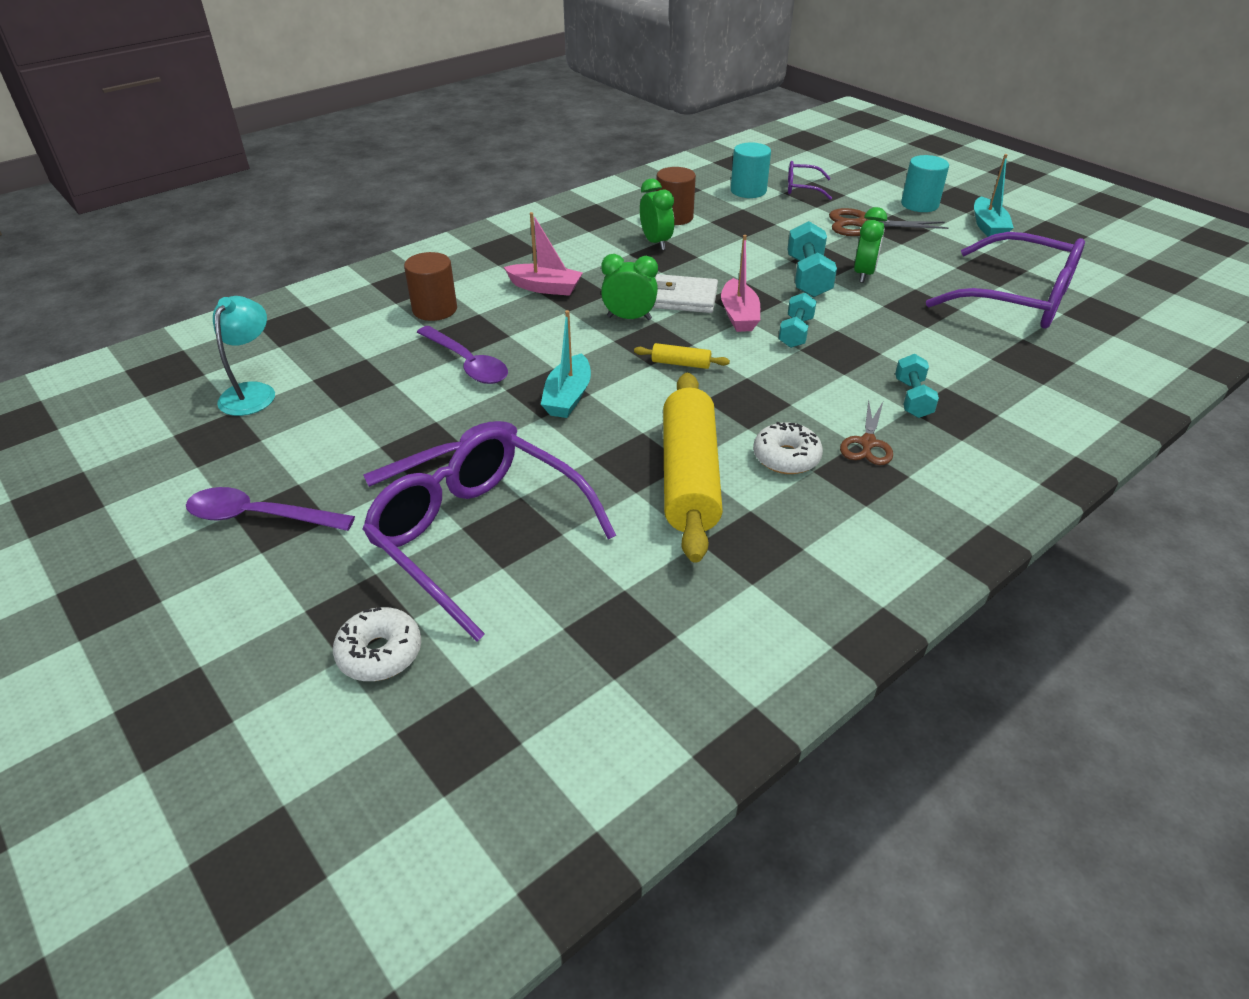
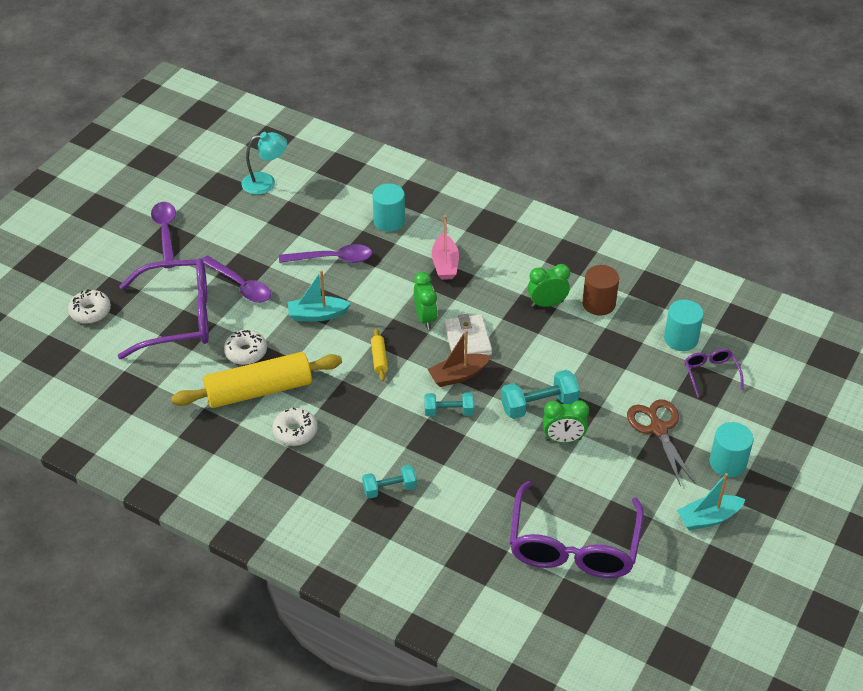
camera: 70 degrees right, 5 degrees up
purple glasses [362,427,616,642] -> purple glasses turned 60 degrees clockwise [118,258,209,359]
brown cylinder [404,252,457,321] -> turquoise cylinder [372,184,405,232]
purple spoon [417,326,508,384] -> purple spoon turned 120 degrees counterclockwise [279,244,372,263]
green clock [640,179,674,250] -> green clock turned 150 degrees counterclockwise [528,264,570,307]
pink boat [721,235,760,332] -> brown boat [428,329,491,387]
brown scissors [840,400,893,465] -> none
none -> white donut [224,330,267,365]

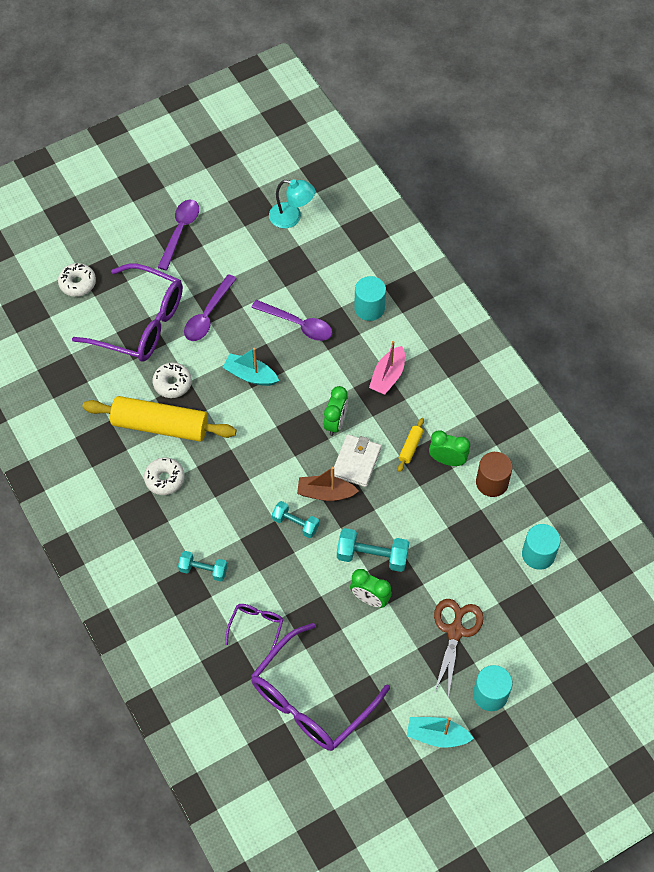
camera: 30 degrees right, 15 degrees up
purple spoon [202,255,271,303] -> purple spoon turned 45 degrees clockwise [184,274,237,341]
yellow rolling pin [371,329,388,381] -> yellow rolling pin moved to [398,418,424,472]
purple glasses [685,349,743,398] -> purple glasses moved to [225,604,284,652]

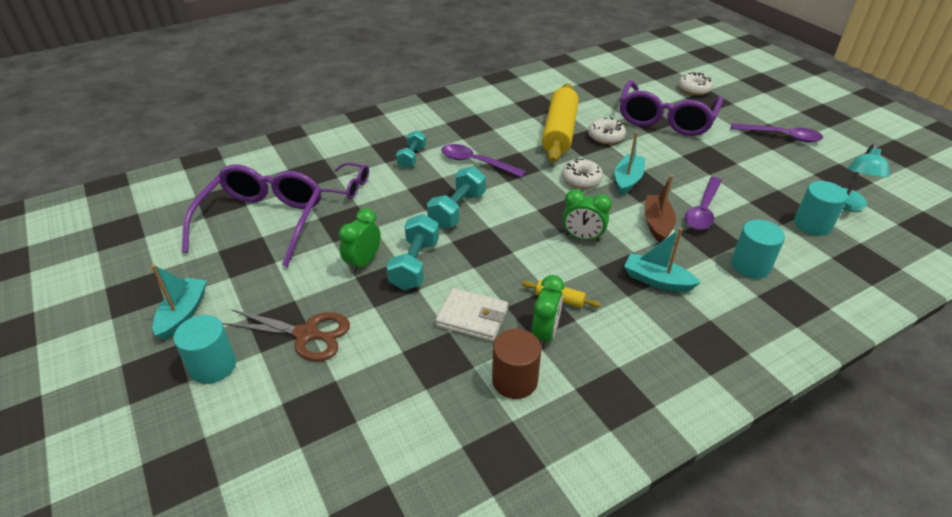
camera: 90 degrees right, 20 degrees down
white donut [144,457,184,495] -> white donut moved to [562,158,603,189]
purple spoon [184,274,237,341] -> purple spoon moved to [441,144,526,178]
purple glasses [251,623,390,751] -> purple glasses turned 60 degrees clockwise [182,164,321,267]
turquoise dumbbell [272,501,319,538] -> turquoise dumbbell [427,166,486,229], size x1.50
brown boat [297,467,359,501] -> brown boat moved to [645,175,676,243]
white wallet [334,434,381,487] -> white wallet moved to [435,288,508,342]
pink boat [369,341,405,395] -> turquoise boat [624,228,701,292]
turquoise cylinder [522,524,561,570] -> turquoise cylinder moved to [794,181,848,236]

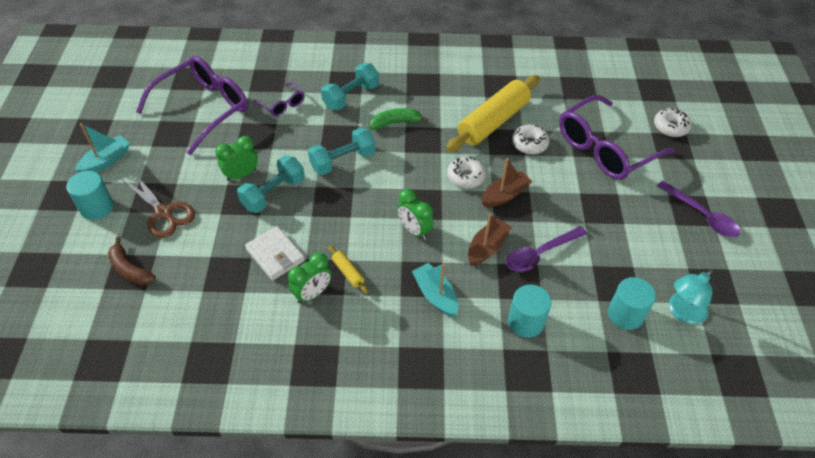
camera: 30 degrees right, 10 degrees up
turquoise dumbbell [396,130,426,168] -> turquoise dumbbell [321,63,379,110], size x1.50
purple spoon [441,144,526,178] -> green banana [370,108,429,130]
brown cylinder [492,329,541,399] -> none
turquoise boat [615,132,645,195] -> brown boat [481,158,533,207]
none -> brown banana [108,237,156,286]

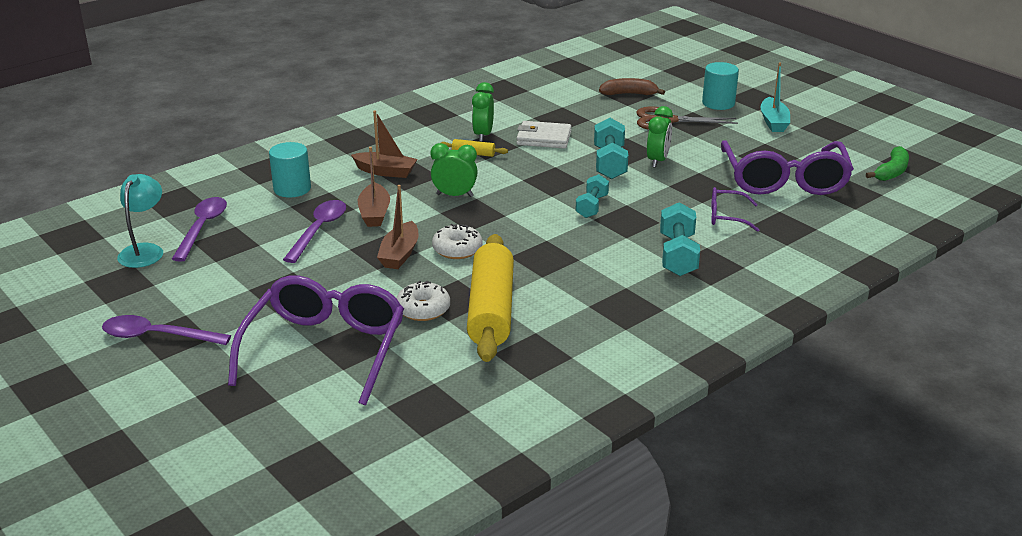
camera: 140 degrees right, 20 degrees down
turquoise dumbbell [308,127,375,175] -> turquoise dumbbell [575,174,609,218], size x0.67
green banana [370,108,429,130] -> green banana moved to [866,146,909,181]
turquoise boat [412,263,458,317] -> brown boat [351,110,417,178]
turquoise cylinder [608,277,656,330] -> purple spoon [172,197,227,262]
white donut [654,108,692,137] -> none

